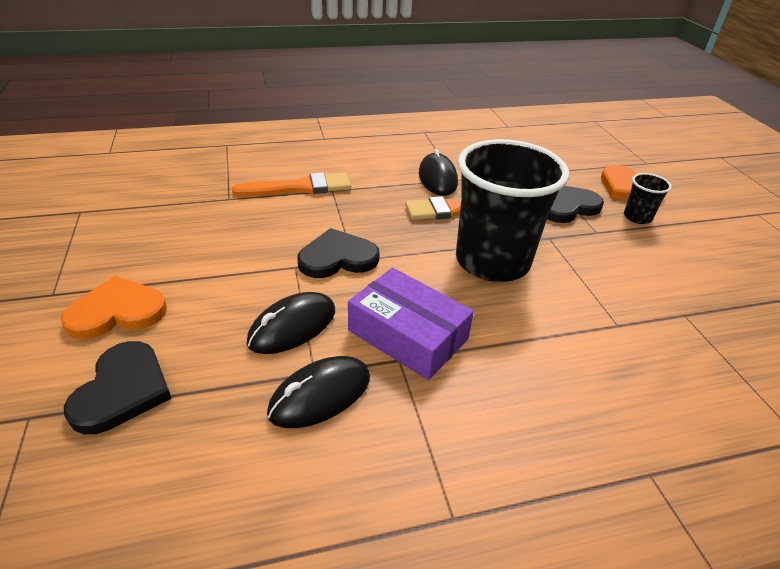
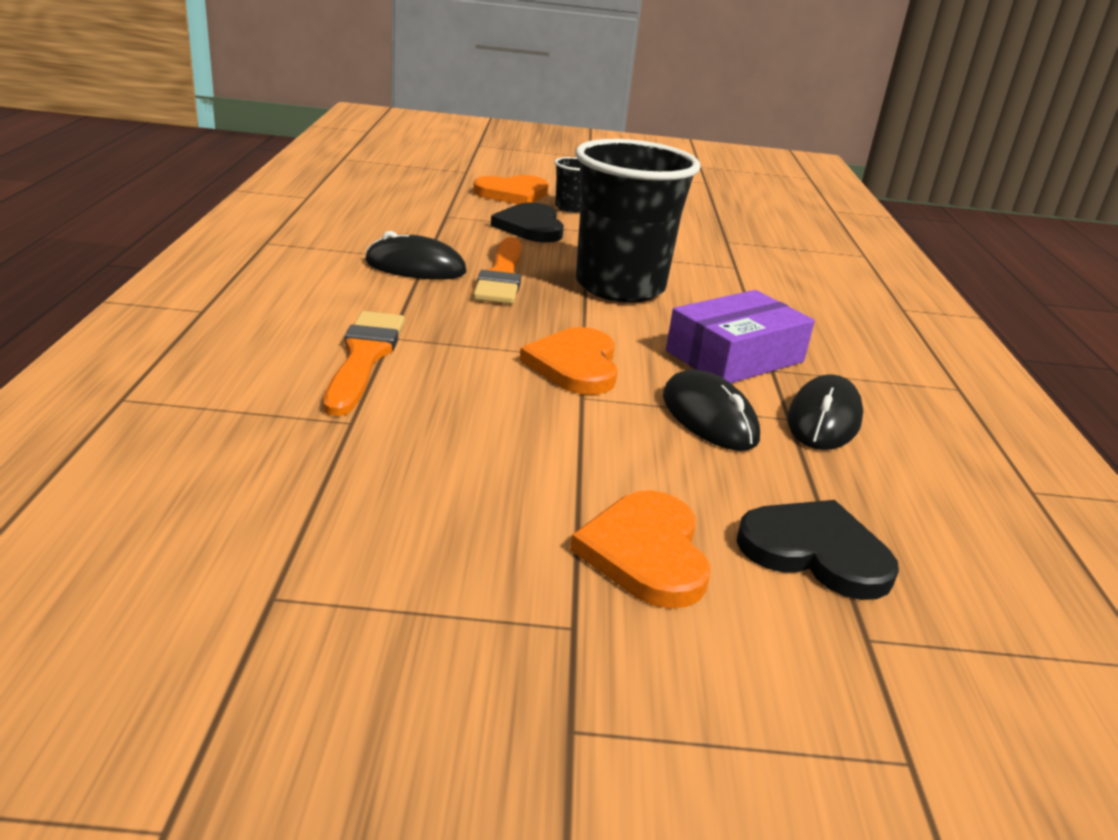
camera: 75 degrees left, 10 degrees down
black mouse [267,356,370,428] -> black mouse turned 45 degrees clockwise [787,374,863,450]
black heart [297,228,379,278] -> orange heart [519,327,618,395]

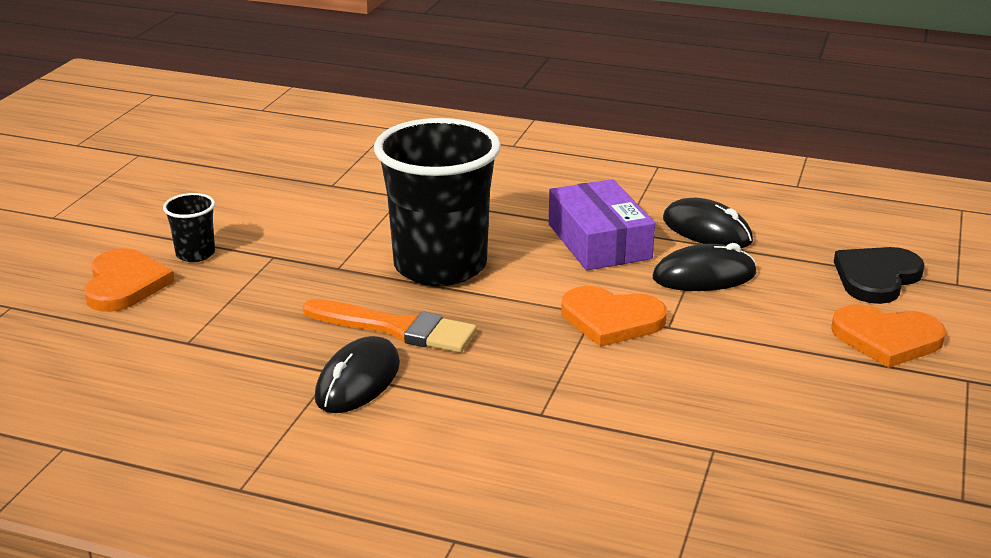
camera: 70 degrees left, 0 degrees up
orange brush [324,311,405,416] -> none
black heart [491,202,564,242] -> none

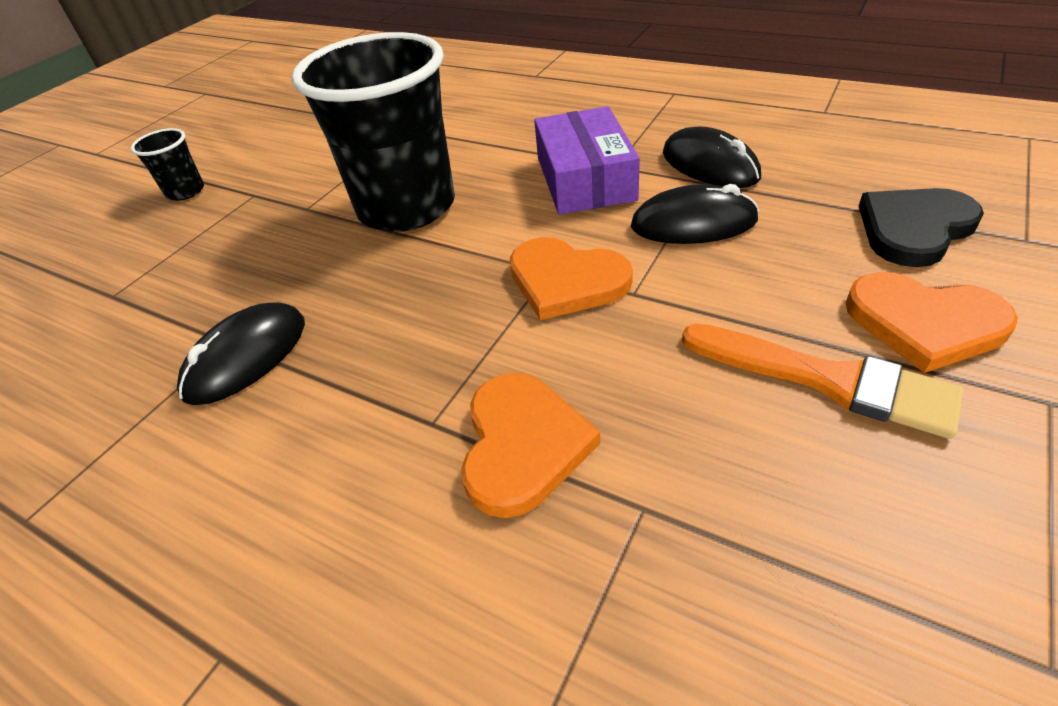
camera: 15 degrees right, 15 degrees up
orange heart [84,248,175,312] -> orange heart moved to [461,373,601,518]
orange brush [303,299,477,353] -> orange brush moved to [682,324,964,439]

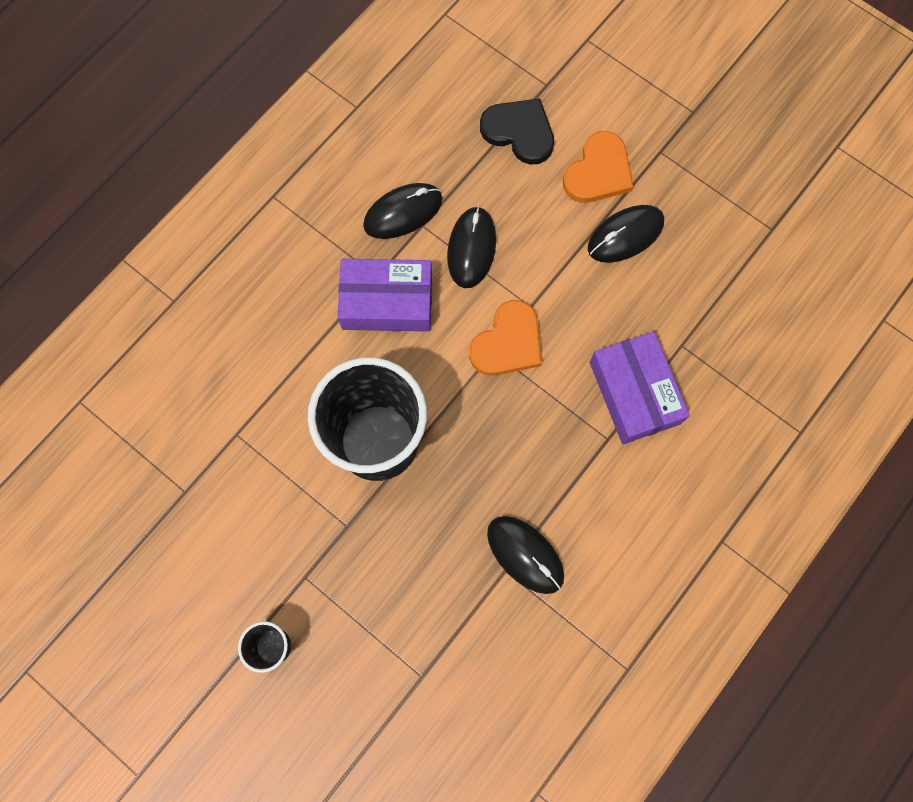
camera: 85 degrees left, 30 degrees up
orange heart [461,373,601,518] -> purple box [590,332,690,444]
orange brush [682,324,964,439] -> black mouse [588,205,664,263]
black heart [859,188,984,267] -> black heart turned 150 degrees clockwise [480,98,554,164]

